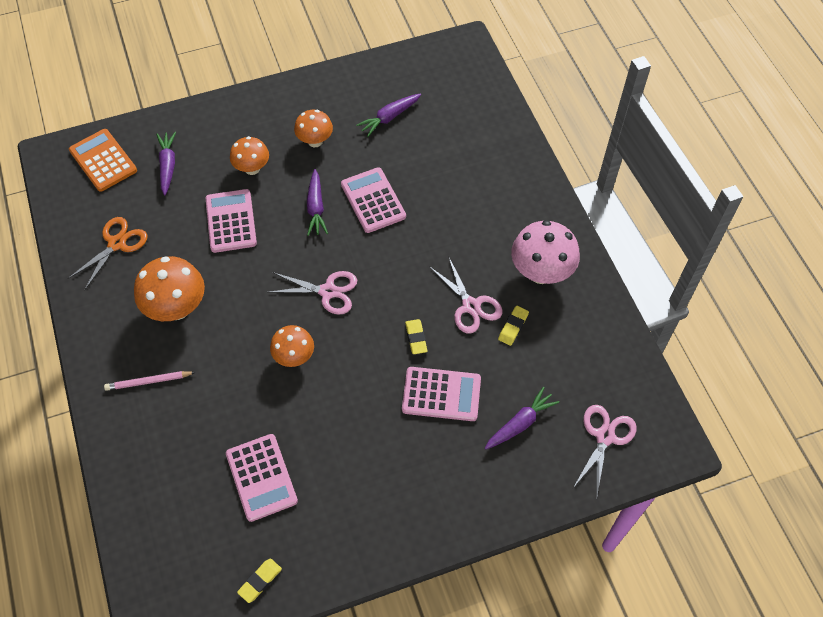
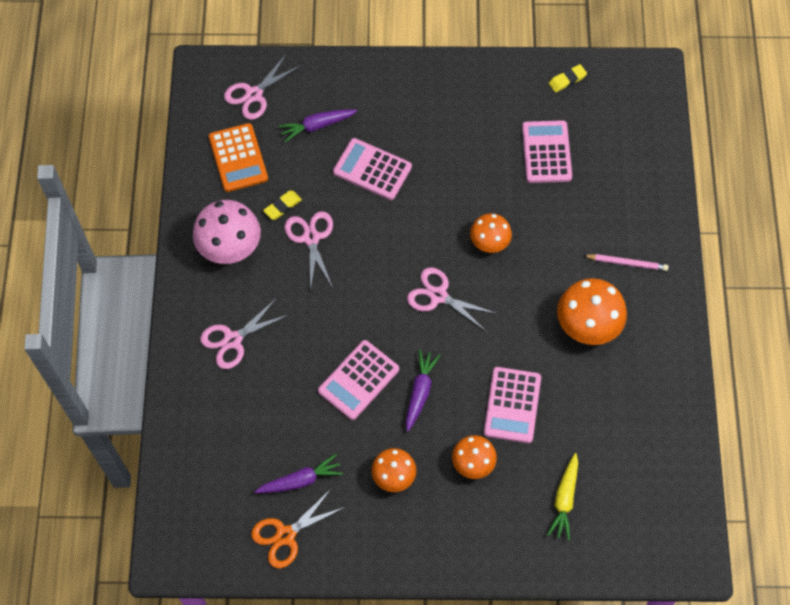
camera: 160 degrees left, 5 degrees up
orange scissors [67,217,148,290] -> orange scissors moved to [251,489,345,568]
orange calculator [69,129,137,192] -> orange calculator moved to [209,123,268,192]
purple carrot [156,132,176,196] -> yellow carrot [547,453,578,540]
pink calculator [341,167,406,233] -> pink calculator turned 45 degrees clockwise [318,340,399,420]
yellow eraser [405,319,427,354] -> none
none -> pink scissors [200,298,288,369]

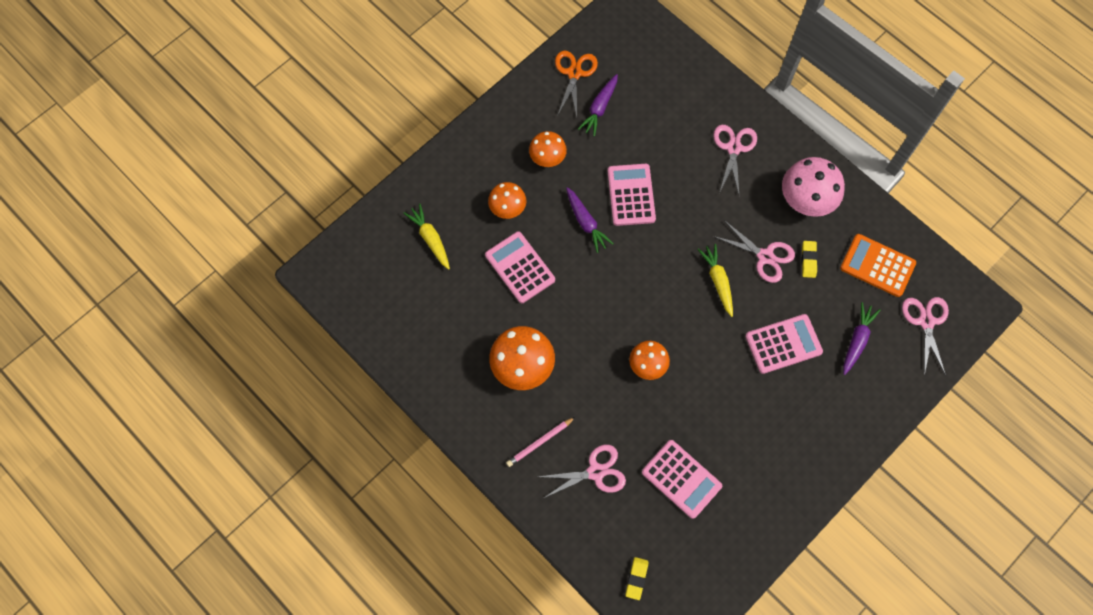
camera: 135 degrees right, 5 degrees up
pink scissors [407,267,497,332] -> pink scissors moved to [538,445,626,499]
yellow eraser [549,64,587,92] -> yellow eraser moved to [625,557,649,600]
none -> yellow carrot [698,244,733,317]

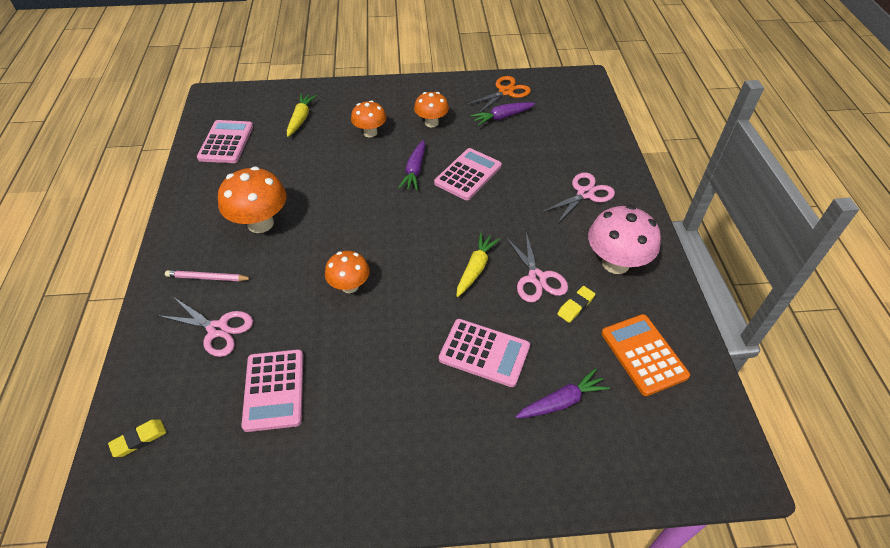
camera: 40 degrees right, 20 degrees down
pink calculator [485,231,555,303] -> pink calculator moved to [197,120,253,163]
pink scissors [902,297,949,376] -> none

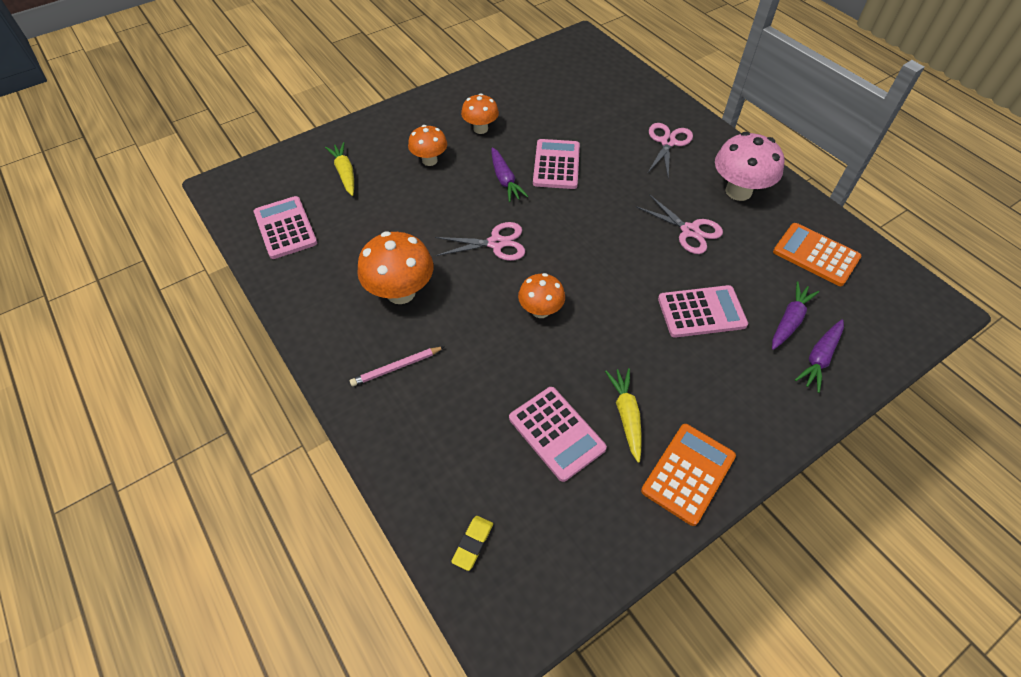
camera: 30 degrees left, 5 degrees up
pink scissors [157,298,253,357] -> pink scissors moved to [435,222,525,261]
yellow carrot [457,233,500,297] -> yellow carrot moved to [605,368,642,463]
orange scissors [466,76,531,113] -> none
purple carrot [471,102,535,126] -> purple carrot moved to [795,319,844,393]
yellow eraser [557,286,595,323] -> none
none -> orange calculator [641,424,736,526]

